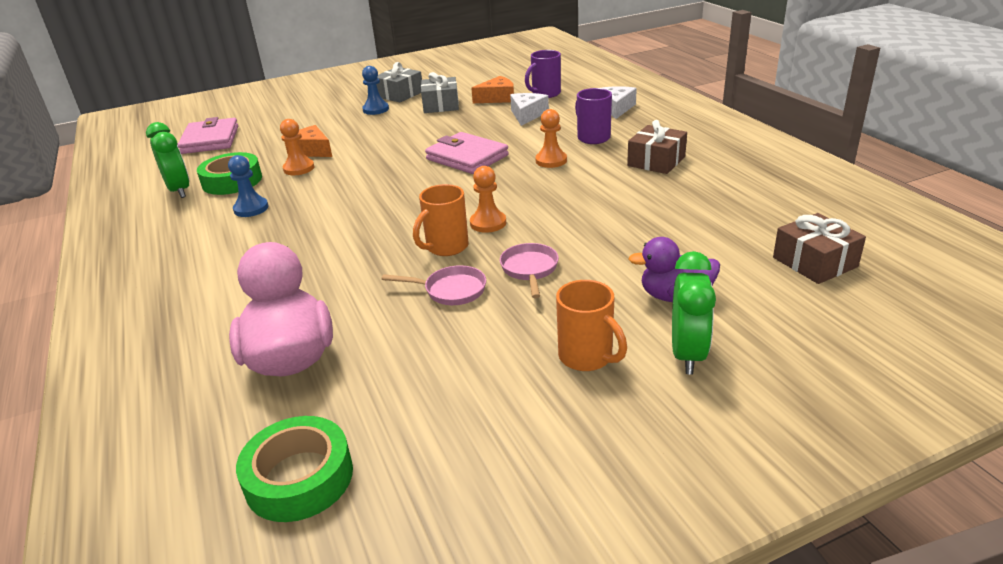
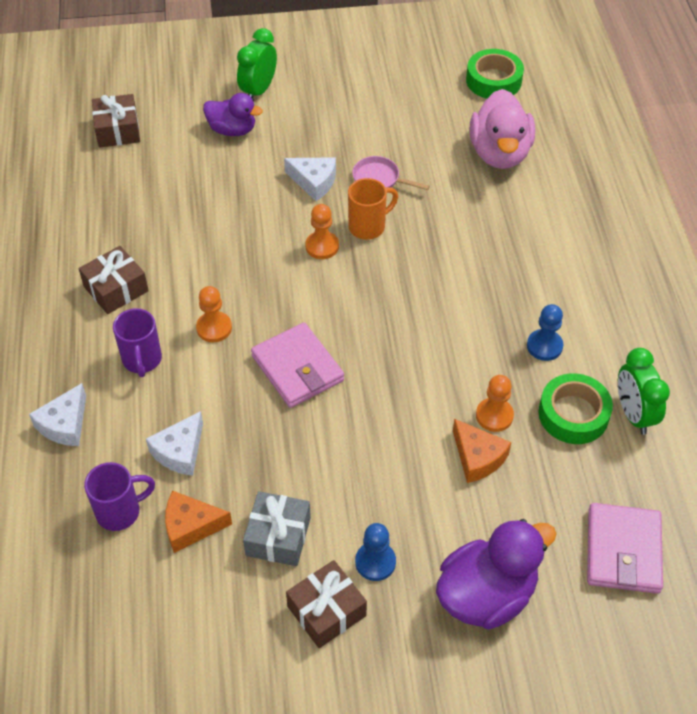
camera: 165 degrees left, 20 degrees up
grey gift [376,62,422,102] -> brown gift [286,560,367,648]
pink pan [500,243,559,298] -> white cheese [284,157,336,201]
orange mug [556,280,627,371] -> none
none -> purple duck [436,519,557,630]

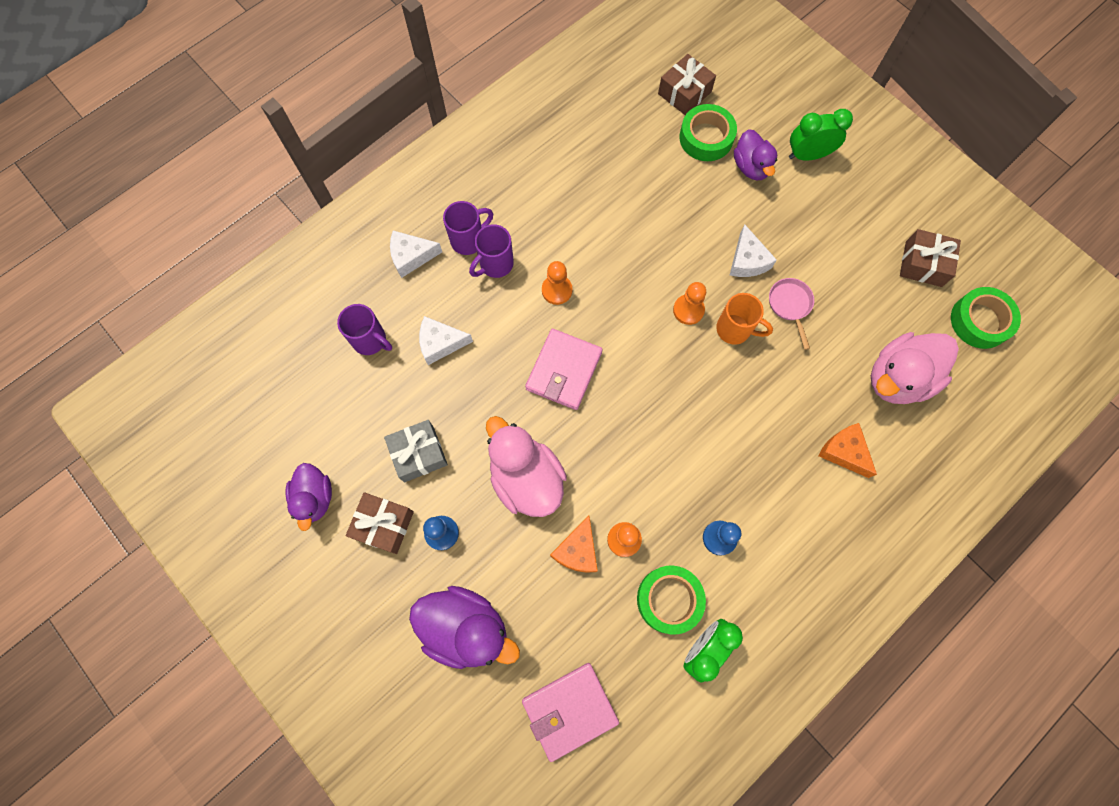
camera: 55 degrees right, 20 degrees up
brown gift [79,246,149,314] -> brown gift moved to [900,229,961,287]
orange cheese [165,491,232,553] -> orange cheese moved to [818,423,877,478]
none -> purple duck [286,463,332,531]
none -> purple mug [443,201,493,255]
none -> pink duck [486,416,567,517]
none -> green tape [679,104,737,161]

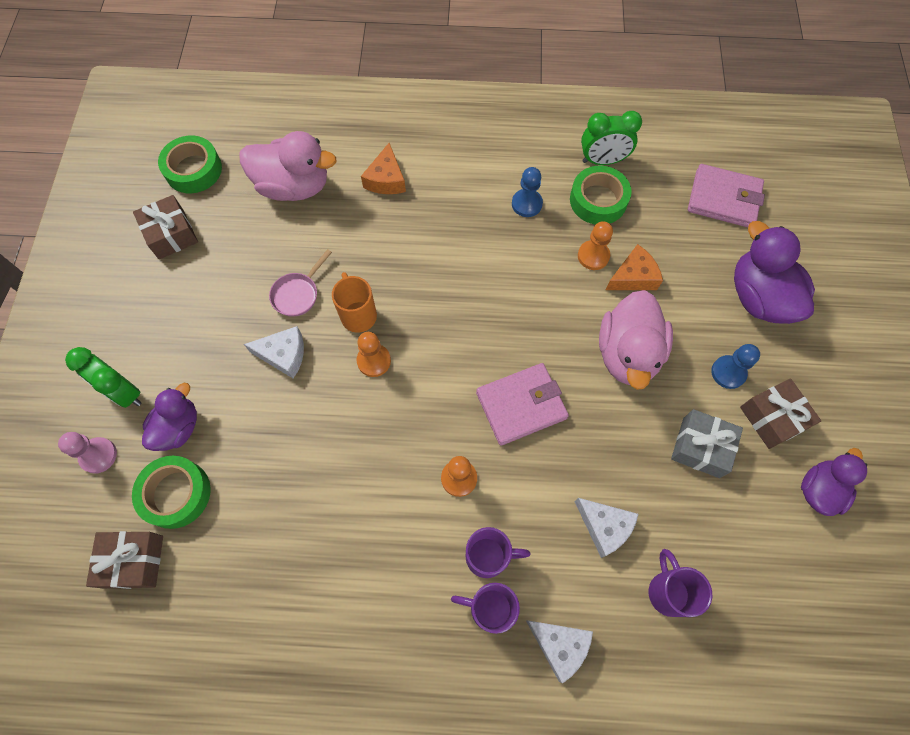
camera: 135 degrees left, 5 degrees down
white cheese [730,224,777,277] -> white cheese turned 60 degrees clockwise [244,326,304,379]
none -> pink pawn [58,432,117,474]

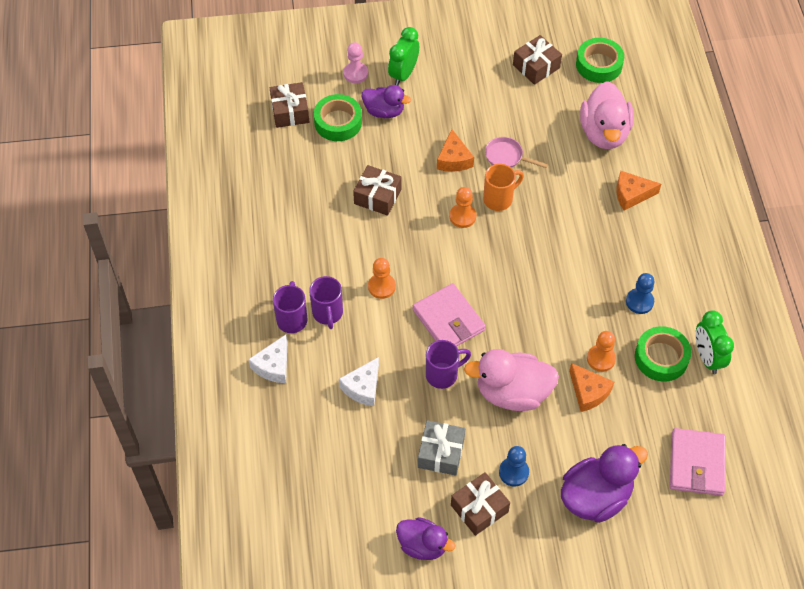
camera: 80 degrees right, 10 degrees down
white cheese [244,326,304,379] -> orange cheese [437,129,474,172]
purple mug [649,549,712,617] -> purple mug moved to [426,340,471,389]
none -> brown gift [353,165,402,216]

